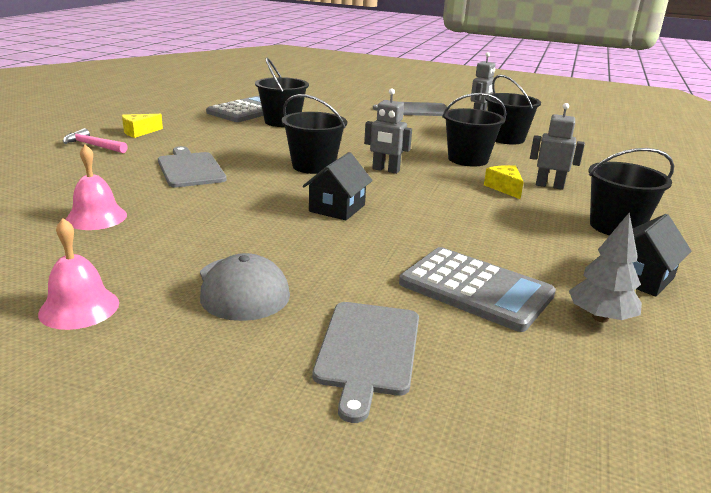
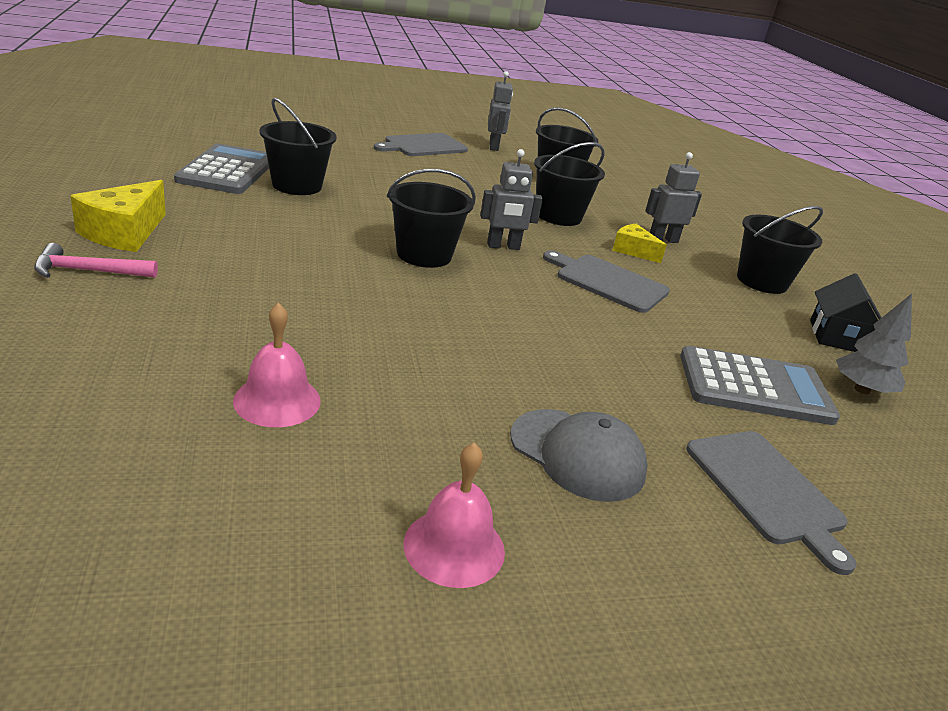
camera: 35 degrees left, 5 degrees up
yellow cheese [122,114,163,138] -> yellow cheese [70,180,166,252], size x1.58
grey cutting board [158,146,227,187] -> grey cutting board moved to [543,250,670,313]
black house [303,152,373,220] -> none

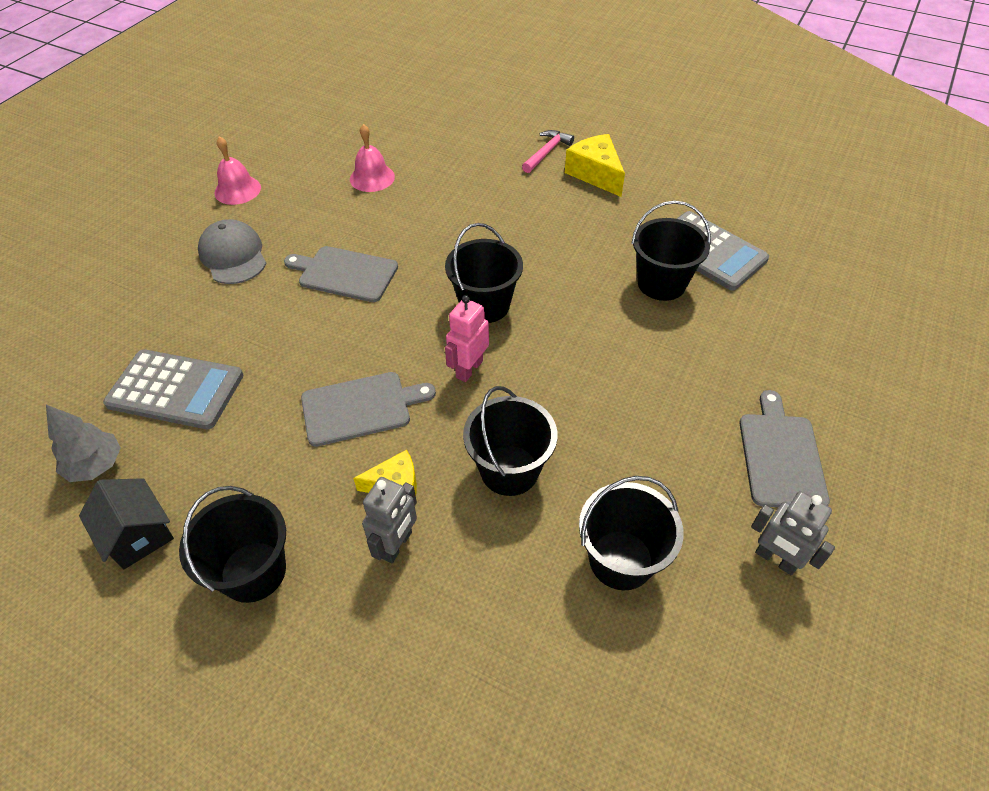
camera: 135 degrees right, 20 degrees up
grey robot [480,149,543,250] -> pink robot [445,295,489,382]
grey cap [510,409,648,502] -> grey cap turned 75 degrees clockwise [198,219,267,284]
grey calculator [680,346,840,425] -> grey calculator turned 120 degrees counterclockwise [103,349,244,429]
grey cutting board [686,431,857,575] -> grey cutting board moved to [284,246,398,302]

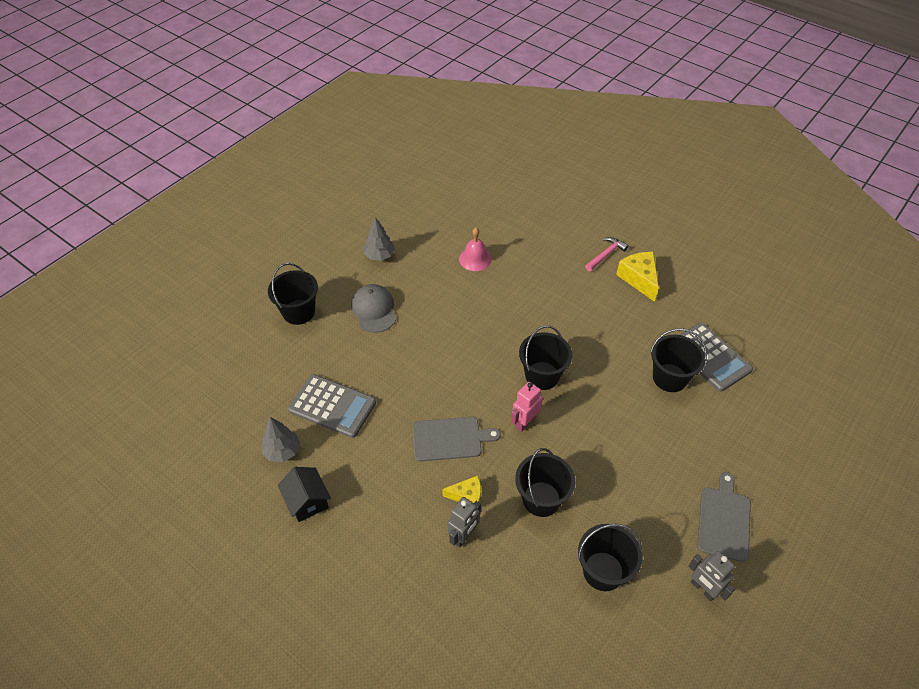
camera: 10 degrees right, 0 degrees up
black bucket [179,486,286,603] -> black bucket moved to [268,263,318,325]
pink bell [214,136,261,205] -> grey tree [363,217,395,261]
grey cutting board [284,246,398,302] -> none

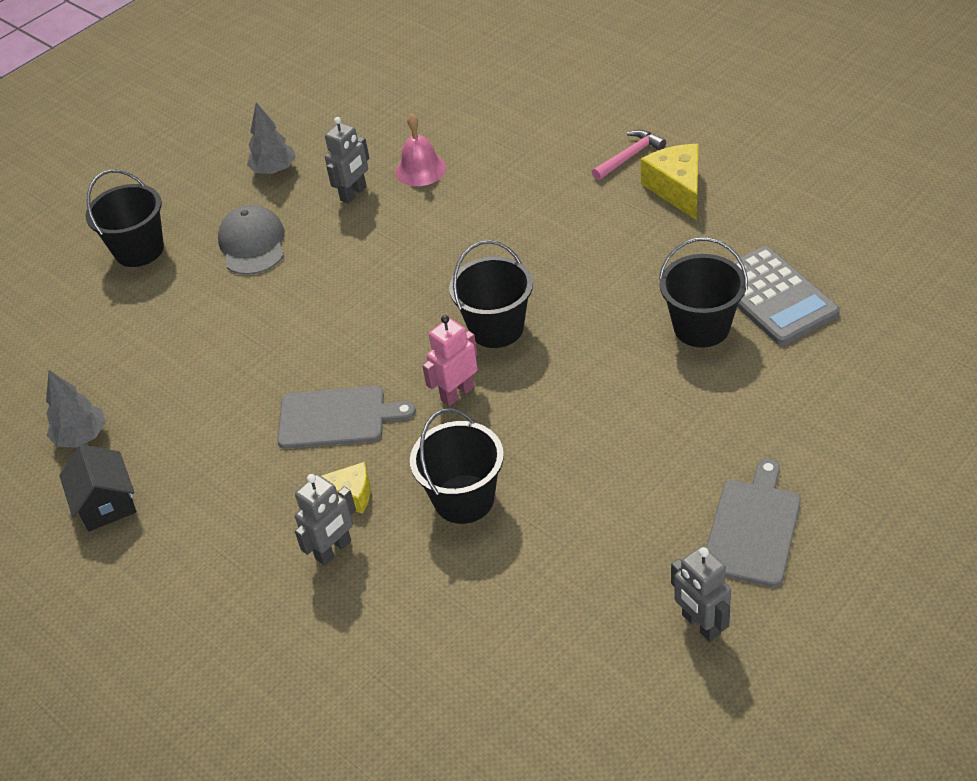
camera: 10 degrees right, 5 degrees down
grey calculator [288,374,376,438] -> none
black bucket [578,524,642,591] -> none
none -> grey robot [325,117,369,204]

